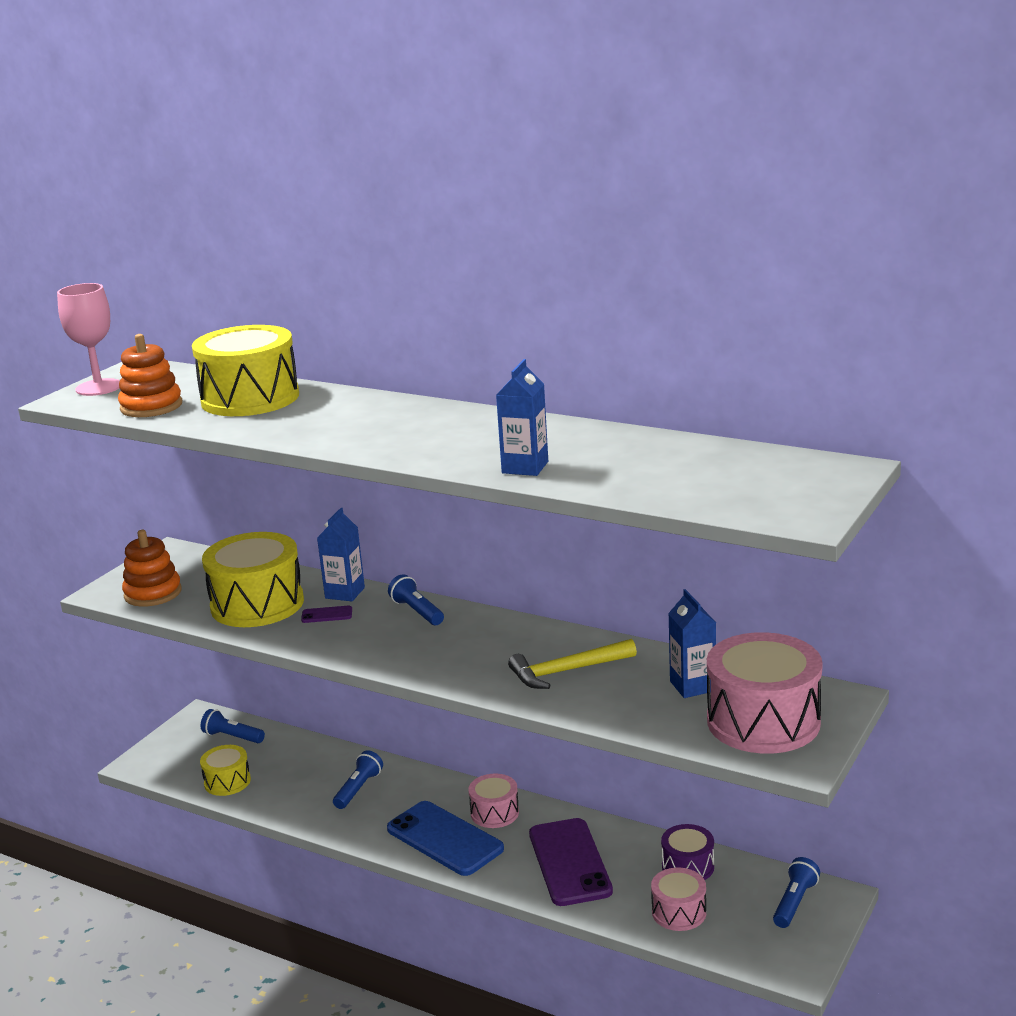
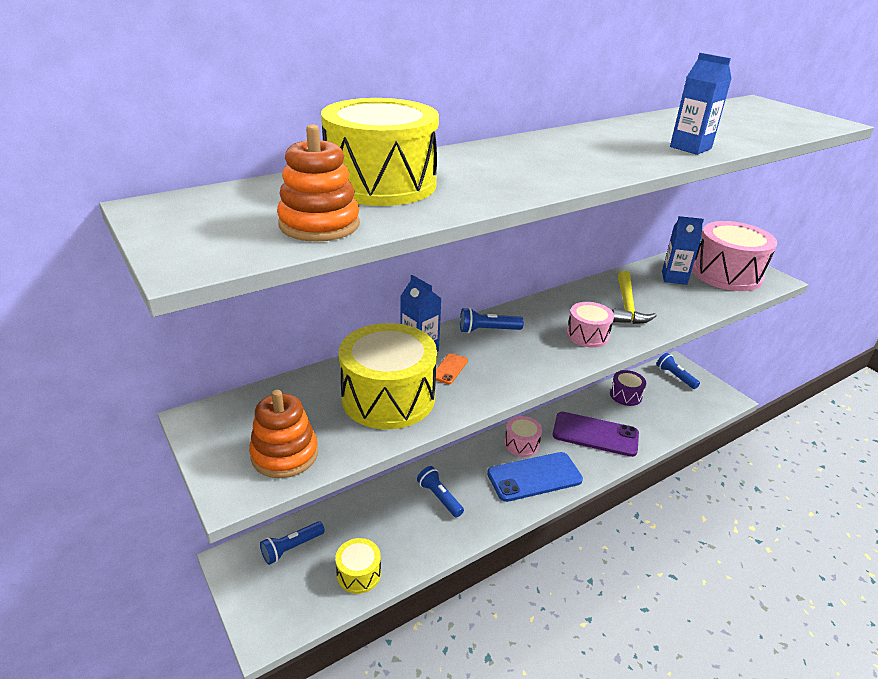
camera: 65 degrees left, 10 degrees up
pink goblet [57,283,120,396] -> none
purple phone [301,606,352,623] -> orange phone [436,353,468,384]
pink drum [651,868,706,931] -> pink drum moved to [566,302,614,348]

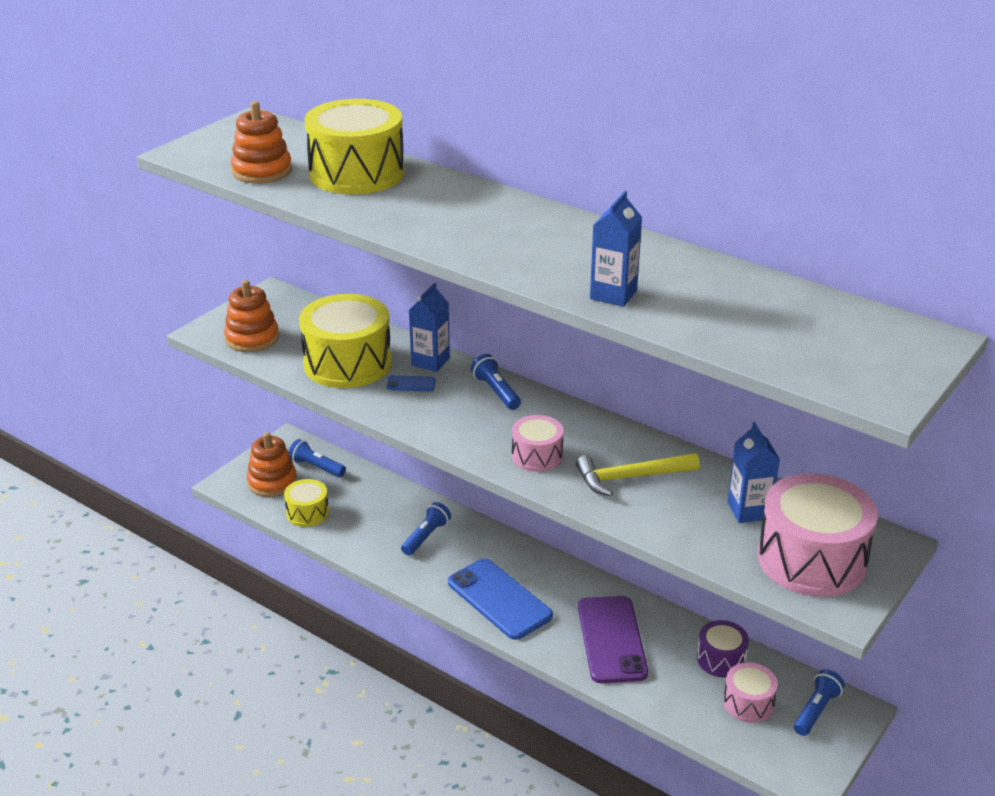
camera: 70 degrees right, 0 degrees up
orange phone [436,353,468,384] -> blue phone [387,375,436,391]
pink drum [504,416,542,457] -> pink drum moved to [723,662,778,723]
none -> orange stacking toy [247,432,297,497]

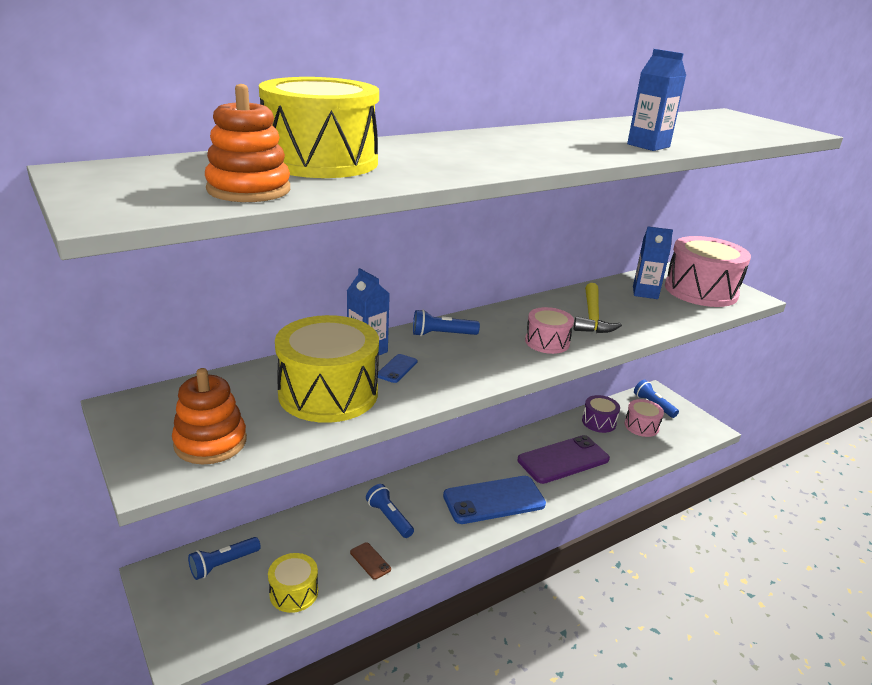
camera: 70 degrees left, 5 degrees down
orange stacking toy [247,432,297,497] -> none
purple phone [578,596,648,683] -> purple phone turned 45 degrees counterclockwise [518,435,610,484]
none -> brown phone [350,542,391,580]

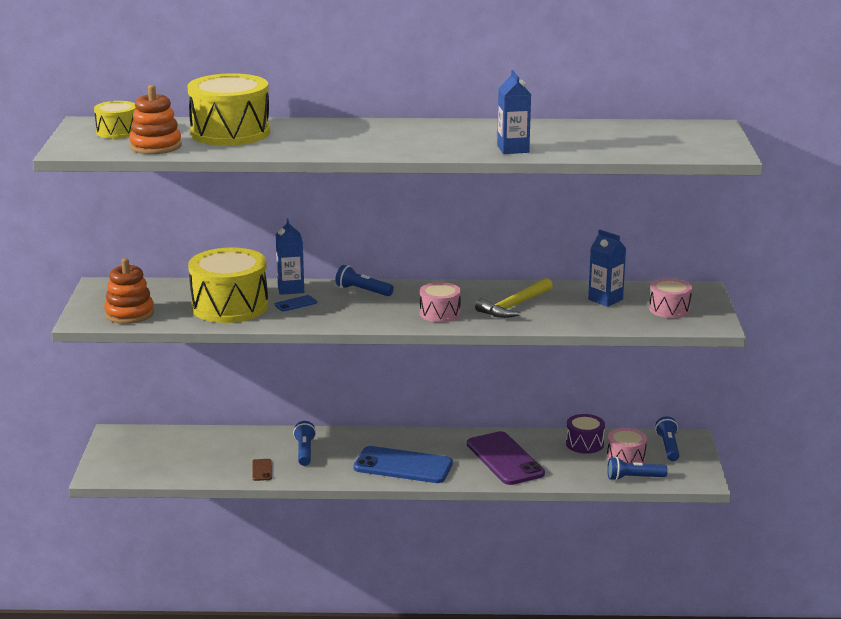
camera: 35 degrees right, 5 degrees down
blue flashlight [188,537,261,580] -> blue flashlight moved to [607,457,668,481]
yellow drum [268,553,318,613] -> yellow drum moved to [94,101,136,139]
purple phone [518,435,610,484] -> purple phone turned 60 degrees clockwise [467,431,545,485]
pink drum [665,236,751,307] -> pink drum [649,278,692,318], size x0.53

